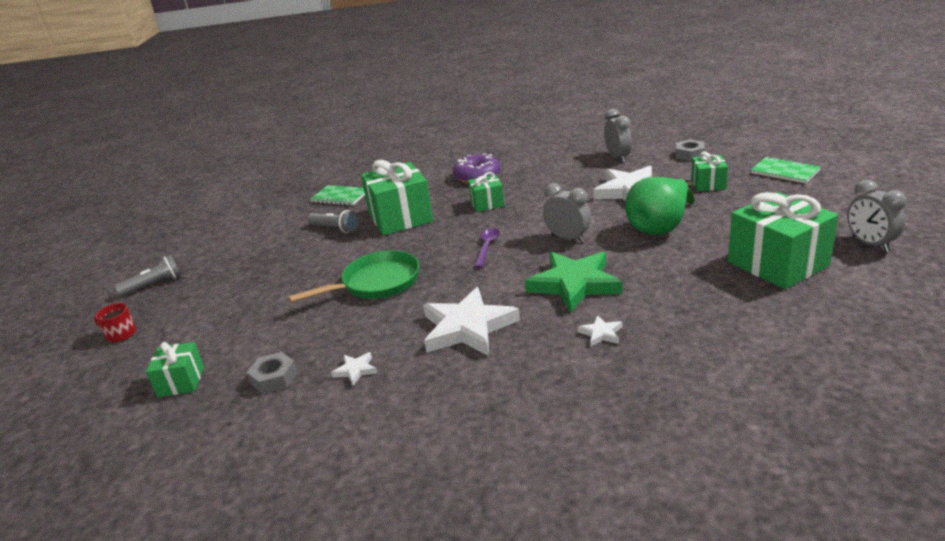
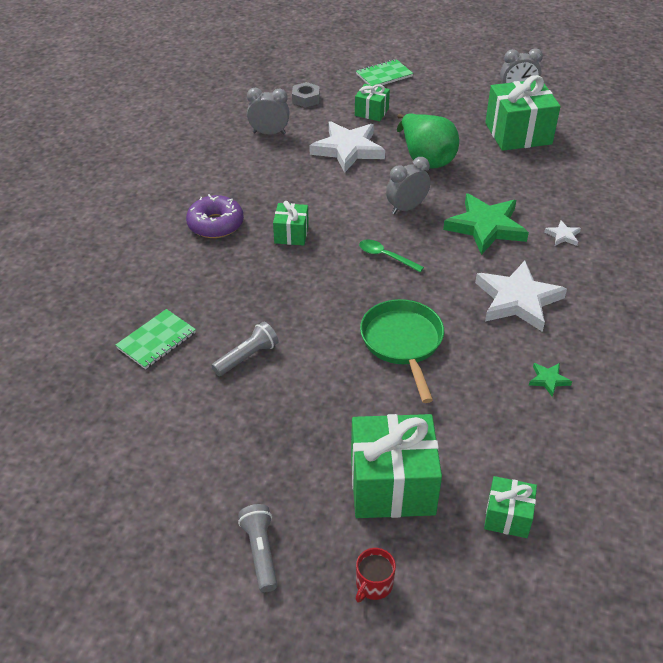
camera: 75 degrees left, 15 degrees up
grey nut [247,352,298,394] -> none
white star [331,352,377,386] -> green star [529,363,572,397]
green gift [361,160,433,236] -> green gift moved to [351,414,442,518]
purple spoon [474,228,500,268] -> green spoon [359,239,424,272]

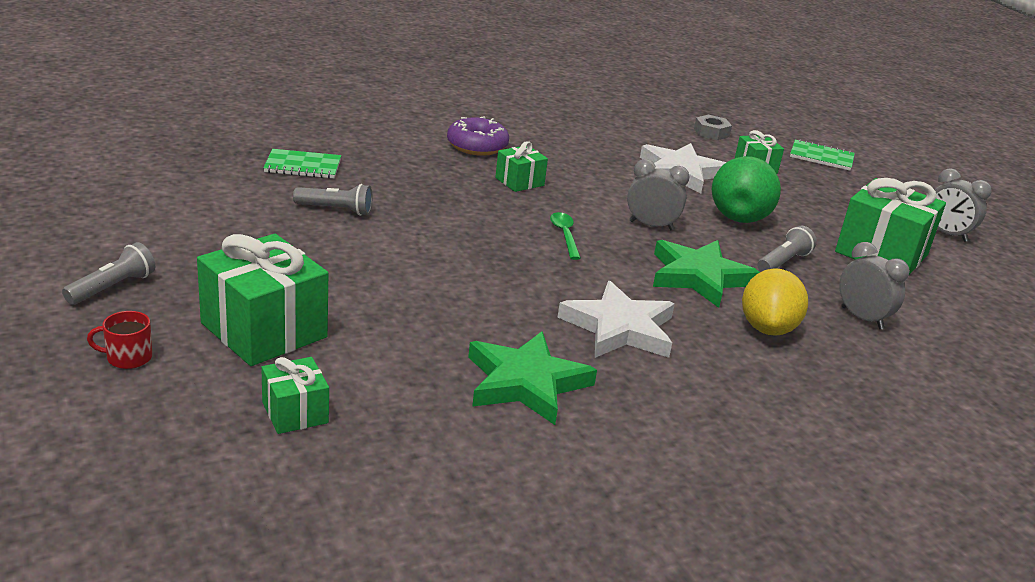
camera: 45 degrees right, 15 degrees down
grey clock [247,87,290,135] -> grey clock moved to [839,242,910,330]
green pan [360,299,444,403] -> none
green star [529,363,572,397] -> green star [468,331,597,425], size x2.33
white star [544,220,581,246] -> yellow lemon [742,268,808,336]
none -> grey flashlight [757,226,817,272]

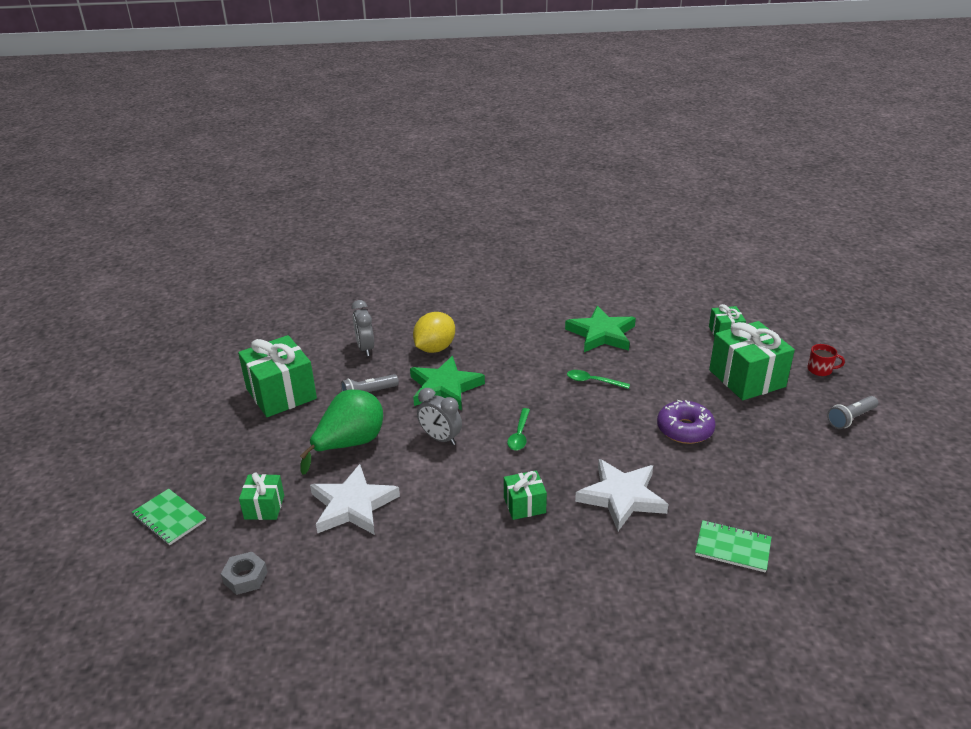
camera: 155 degrees left, 5 degrees up
grey flashlight [293,184,372,216] -> none
purple donut [447,116,509,156] -> purple donut moved to [657,400,715,444]
white star [557,281,675,358] -> white star moved to [575,459,668,531]
grey clock [934,168,992,242] -> none
none -> green spoon [567,370,630,389]

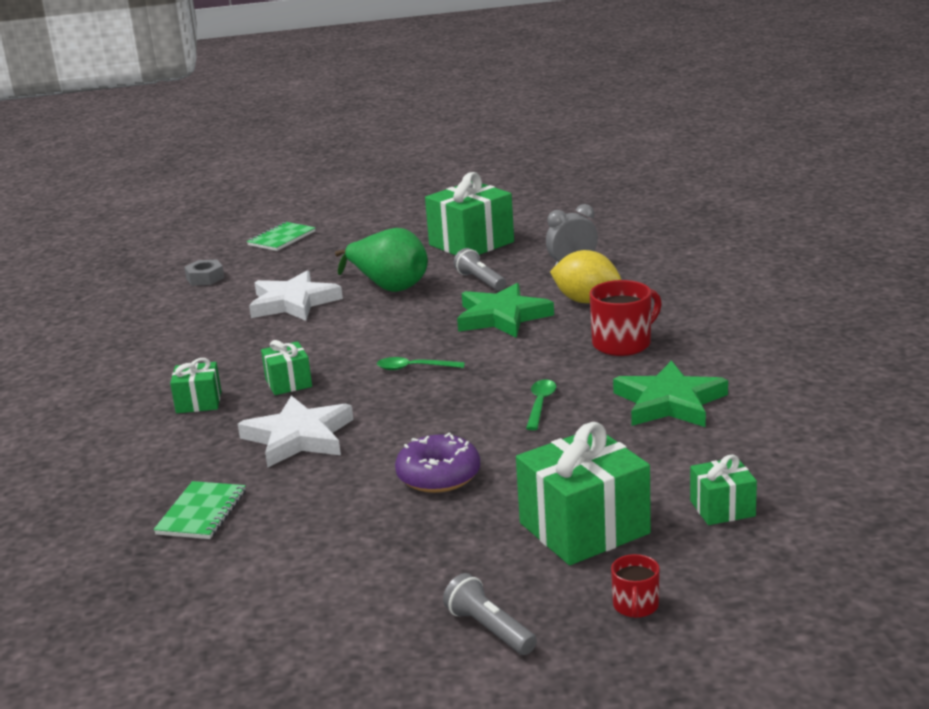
camera: 85 degrees right, 10 degrees down
green gift [239,472,284,520] -> green gift moved to [170,358,221,413]
grey clock [417,388,462,445] -> none
none -> red mug [590,280,662,356]

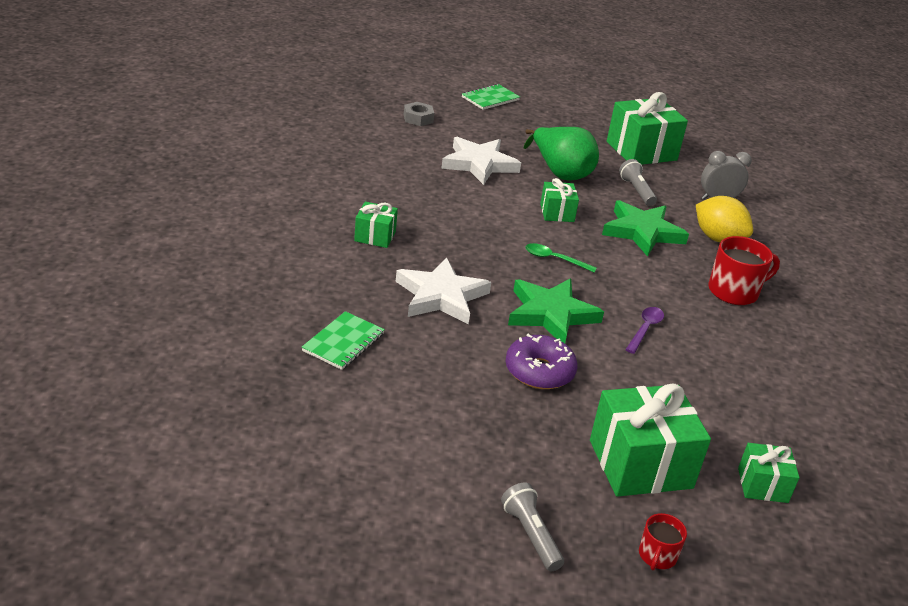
camera: 10 degrees right, 10 degrees up
green gift [261,340,312,395] -> green gift moved to [540,178,579,222]
green spoon [526,380,556,430] -> purple spoon [625,307,664,354]
green star [613,361,728,427] -> green star moved to [508,279,604,343]

